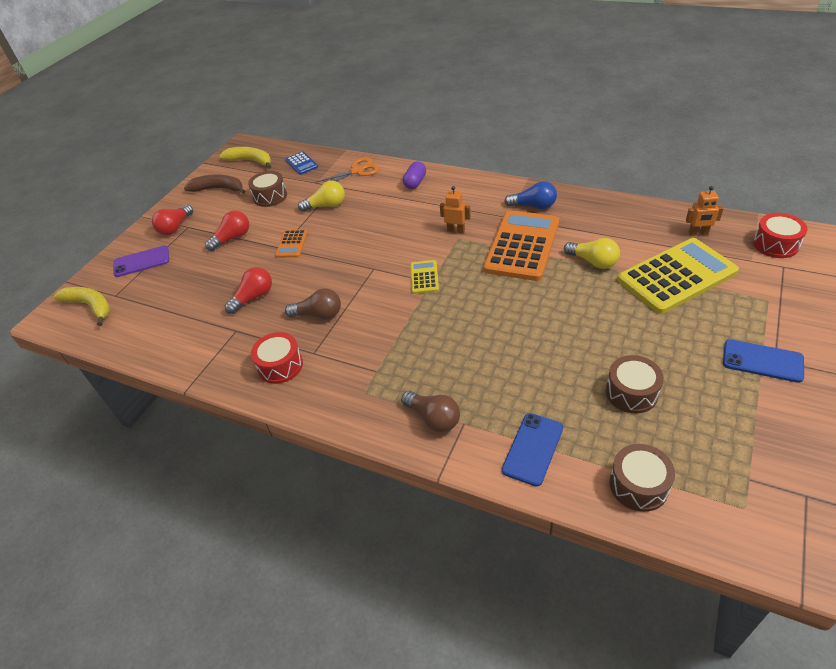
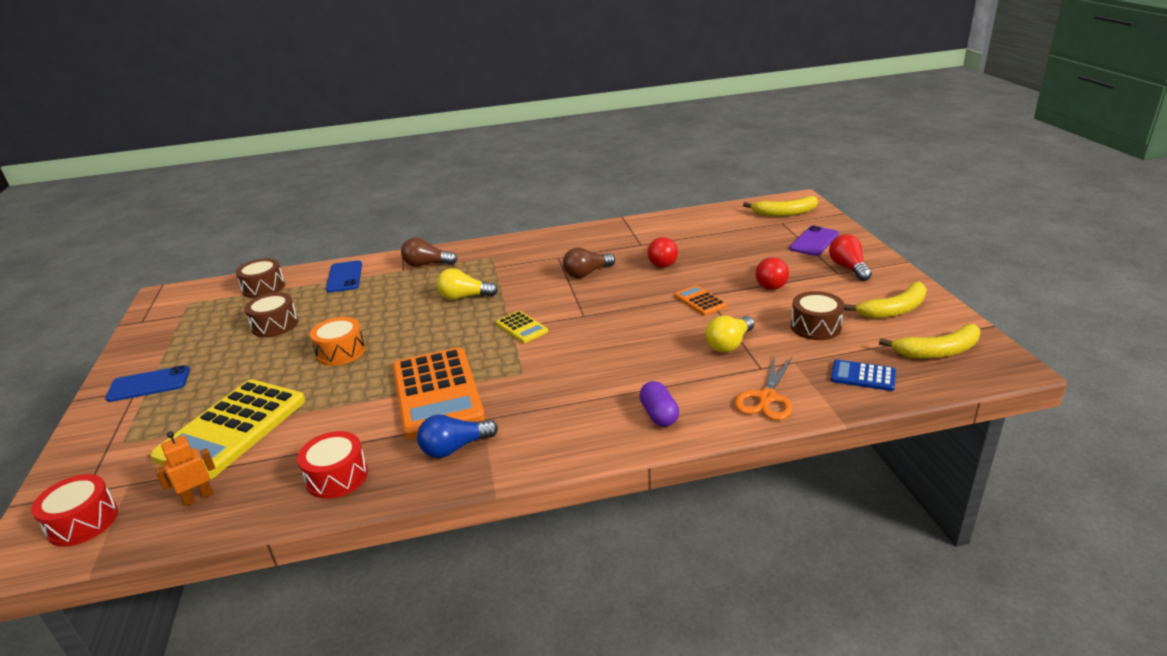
camera: 140 degrees right, 15 degrees down
brown banana [184,174,245,194] -> yellow banana [844,282,927,319]
red drum [251,332,303,384] -> red drum moved to [297,431,368,499]
orange robot [440,186,471,233] -> none
yellow light bulb [564,238,620,269] -> yellow light bulb moved to [436,268,498,300]
none -> orange drum [310,317,365,366]

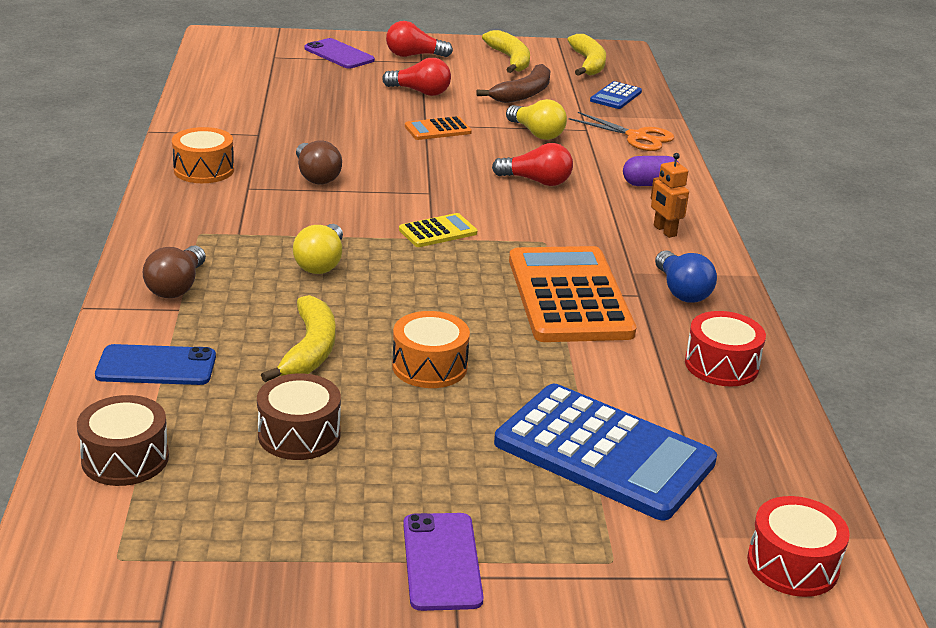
camera: 85 degrees left, 0 degrees up
blue phone [105,365,190,402] -> purple phone [403,513,484,611]
yellow calculator [150,379,306,479] -> blue calculator [494,384,717,521]
orange robot [155,431,215,506] -> orange robot moved to [651,153,689,238]
orange calculator [393,347,485,439] -> orange calculator turned 90 degrees counterclockwise [509,246,636,342]
red light bulb [648,237,678,268] -> red light bulb moved to [492,143,573,186]
yellow banana [743,196,818,217] -> yellow banana moved to [261,295,336,382]
brown drum [791,291,845,340] -> brown banana [476,64,550,103]
none -> orange drum [172,127,234,183]

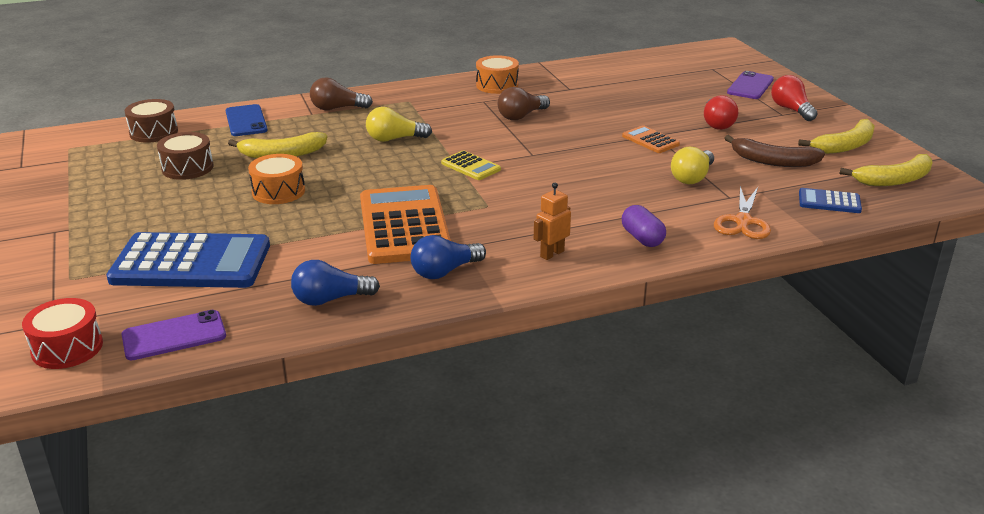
camera: 75 degrees right, 0 degrees up
purple phone [403,513,484,611] -> purple phone moved to [122,310,226,360]
red light bulb [492,143,573,186] -> none
blue calculator [494,384,717,521] -> blue calculator turned 105 degrees counterclockwise [106,232,270,288]
orange calculator [509,246,636,342] -> orange calculator turned 75 degrees counterclockwise [360,185,451,264]
red drum [685,311,766,387] -> blue light bulb [291,260,380,306]

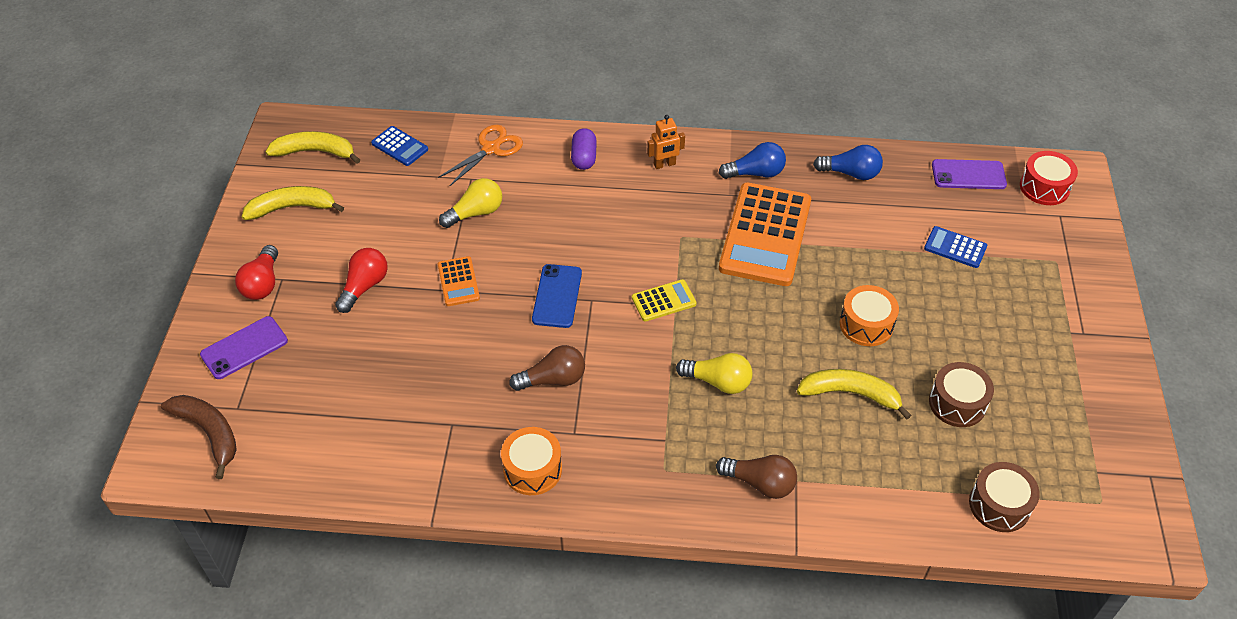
camera: 155 degrees left, 20 degrees up
blue calculator [106,232,270,288] -> blue calculator [924,226,987,268], size x0.46
blue phone [226,104,268,136] -> blue phone moved to [532,264,582,328]
yellow calculator [441,150,501,180] -> yellow calculator turned 90 degrees clockwise [632,279,697,322]
brown banana [725,135,825,167] -> brown banana moved to [161,395,237,479]

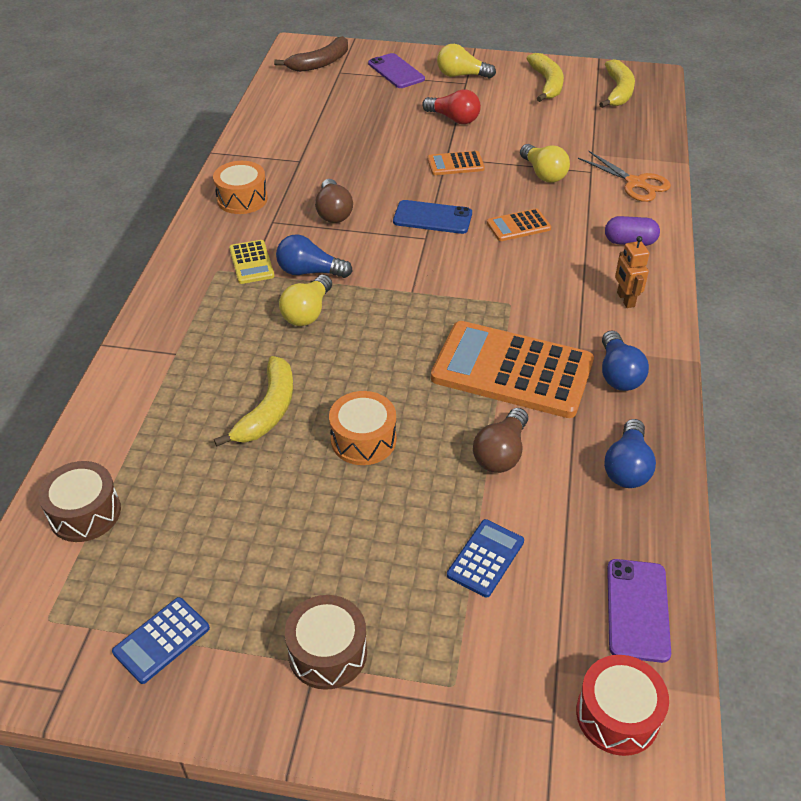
camera: 95 degrees right, 5 degrees down
red light bulb [235,245,278,300] -> yellow light bulb [437,44,496,78]
blue calculator [371,126,428,166] -> blue calculator moved to [112,597,210,684]
yellow calculator [632,279,697,322] -> yellow calculator moved to [229,240,274,284]
brown light bulb [716,455,797,499] -> brown light bulb moved to [473,408,528,473]
brown drum [929,362,994,427] -> brown drum moved to [285,595,367,690]
none -> blue light bulb [276,235,353,278]
none -> orange calculator [487,209,551,241]

